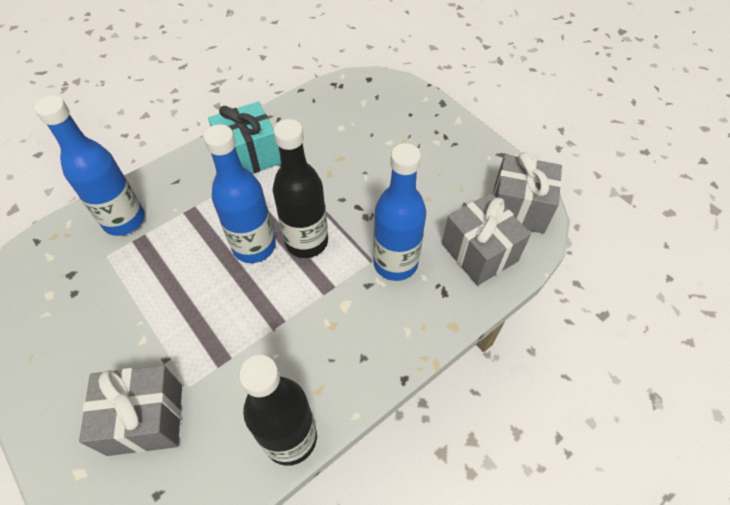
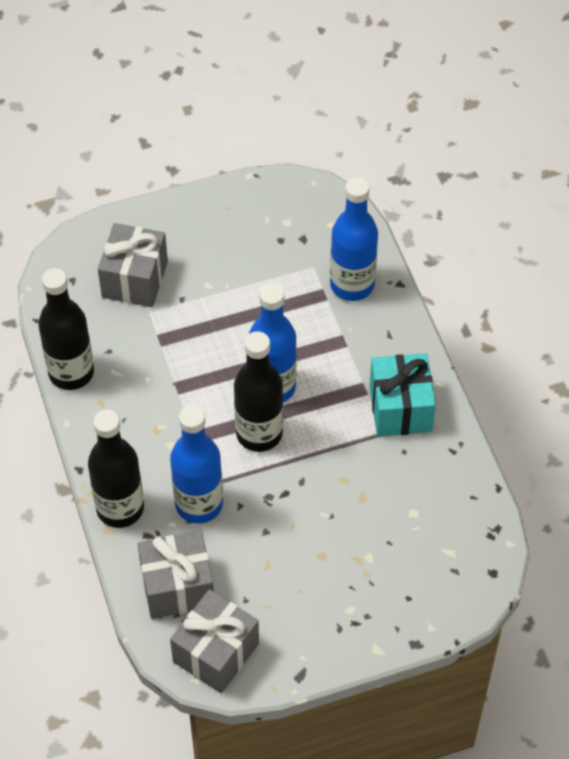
camera: 110 degrees right, 0 degrees up
none -> black bottle [88,410,144,528]

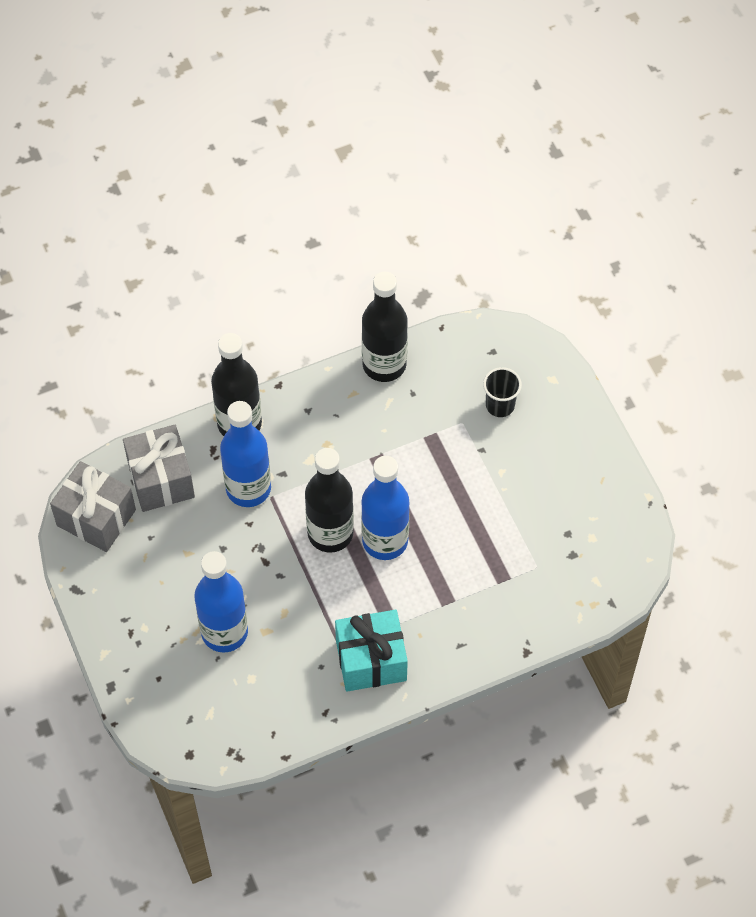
camera: 85 degrees right, 5 degrees up
grey gift [98,223,168,307] -> black cup [483,367,522,417]
blue bottle [330,177,378,301] -> blue bottle moved to [194,551,248,652]

